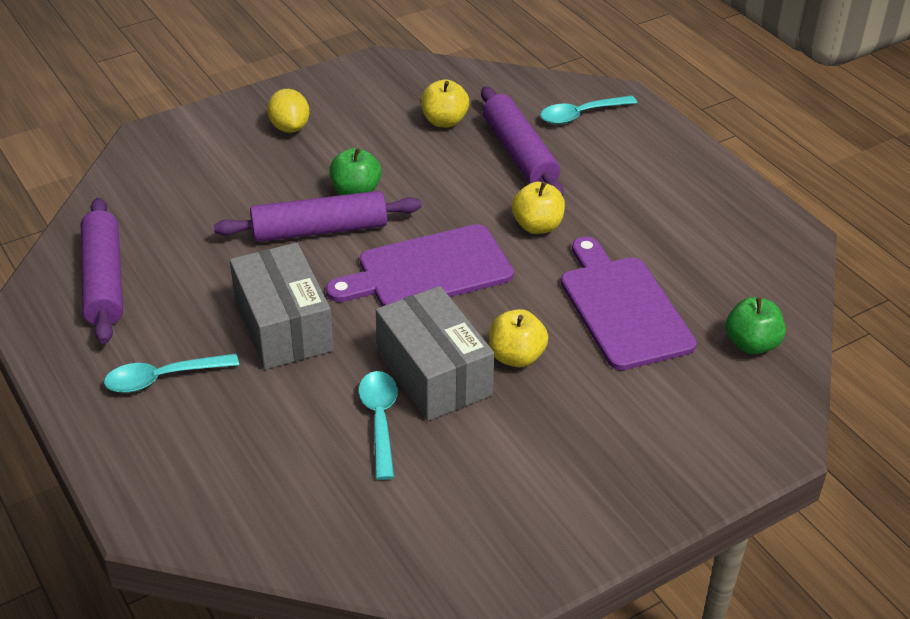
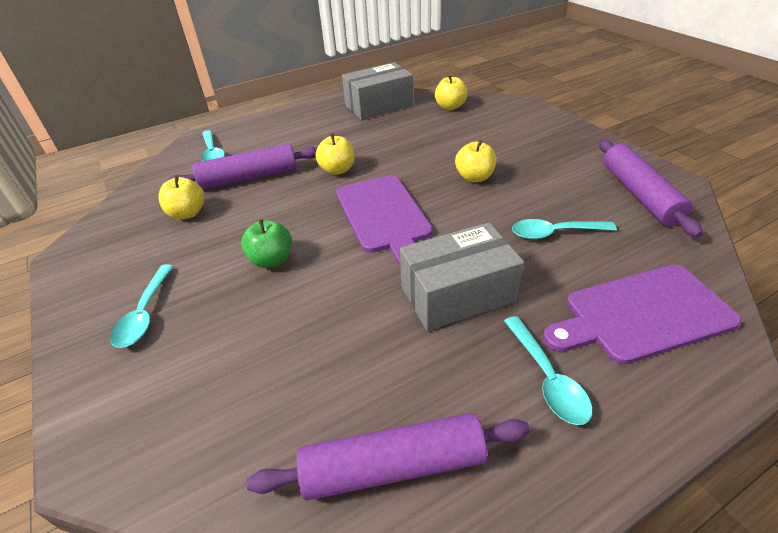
camera: 85 degrees left, 0 degrees up
purple rolling pin [214,191,422,242] -> purple rolling pin moved to [599,140,702,237]
yellow lemon [267,89,309,133] -> turquoise spoon [110,264,174,348]
grey box [376,286,494,421] -> grey box moved to [342,62,413,120]
purple cutting board [561,236,697,370] -> purple cutting board moved to [543,265,741,364]
green apple [725,297,786,354] -> yellow apple [435,75,468,110]

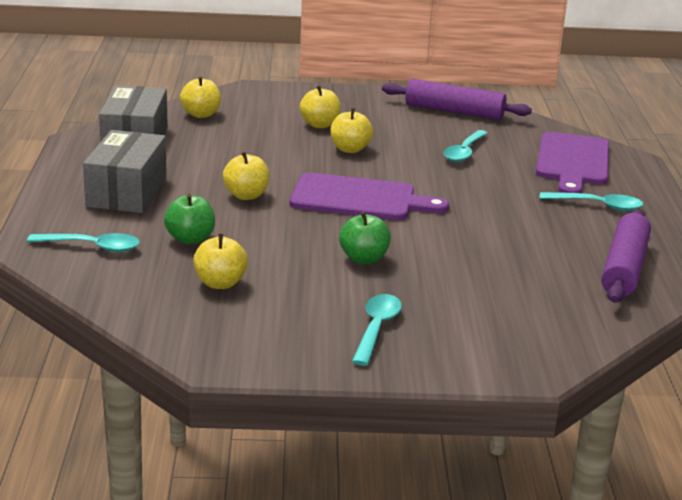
camera: 65 degrees left, 15 degrees down
turquoise spoon [110,264,174,348] -> turquoise spoon turned 105 degrees counterclockwise [352,294,402,366]
purple rolling pin [166,144,317,190] -> green apple [164,194,215,244]
grey box [400,222,524,331] -> grey box moved to [83,130,167,213]
none -> yellow apple [300,85,341,128]

